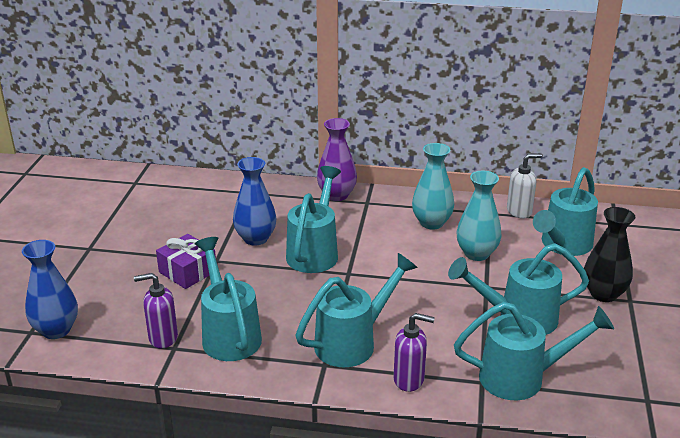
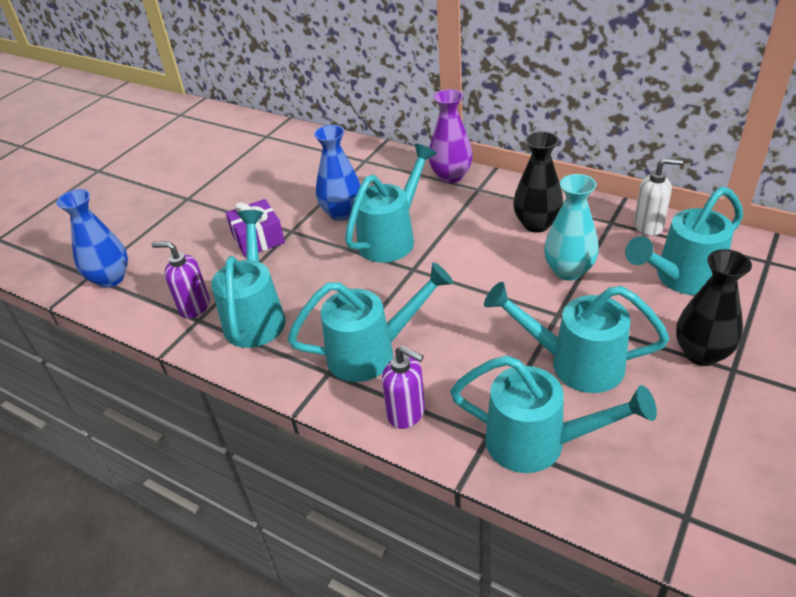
camera: 25 degrees right, 10 degrees up
turquoise vase [412,143,454,229] -> black vase [513,131,563,233]

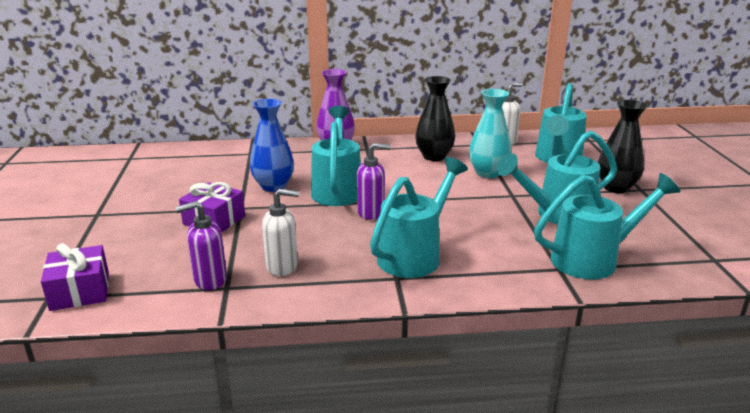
camera: 40 degrees left, 15 degrees down
blue vase [56,189,128,288] -> purple gift [41,243,109,311]
turquoise watering can [211,210,286,348] -> white soap dispenser [262,189,299,276]
purple soap dispenser [382,346,425,429] -> purple soap dispenser moved to [357,143,390,220]

